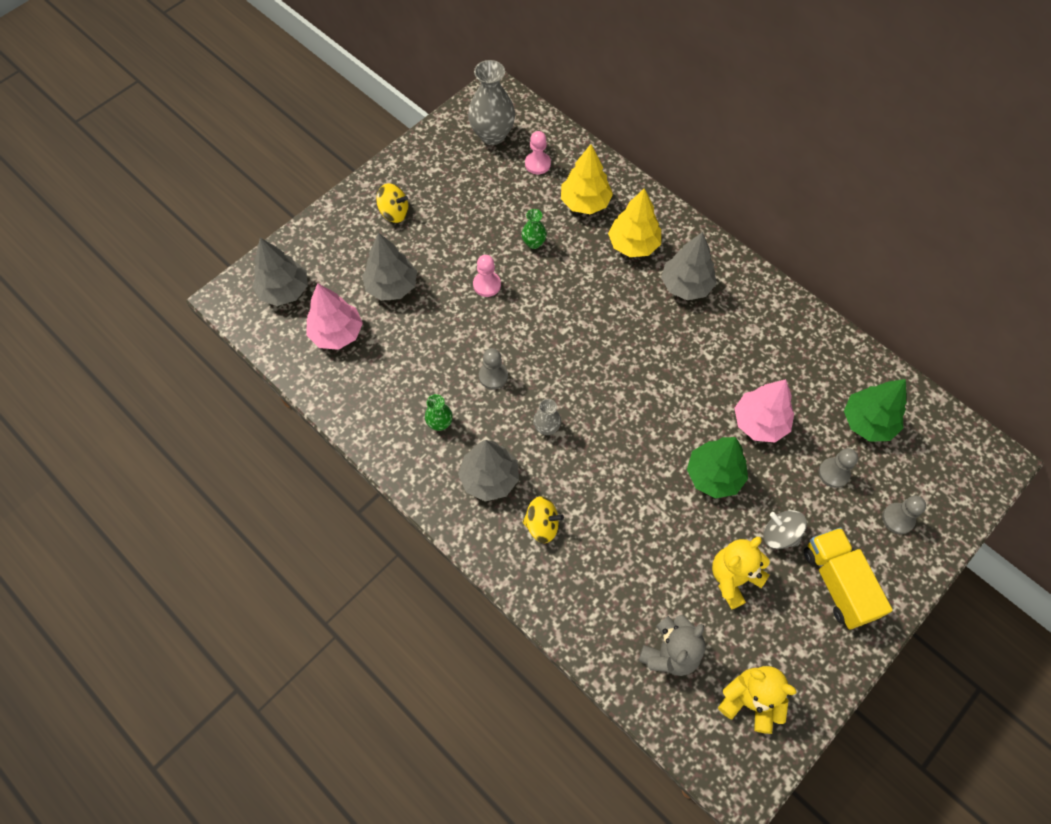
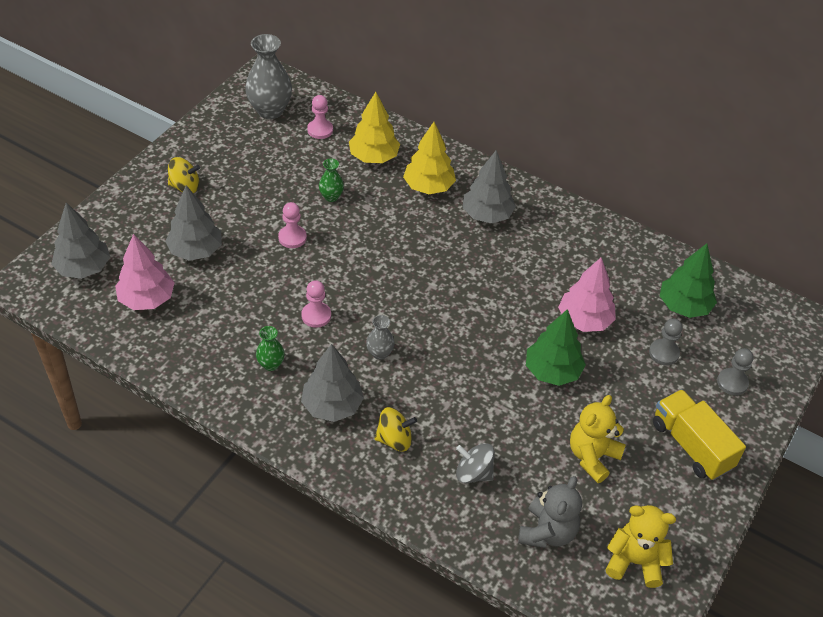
camera: 15 degrees left, 15 degrees down
grey pawn [479,348,508,389] -> pink pawn [301,280,331,328]
grey spinning top [764,510,807,549] -> grey spinning top moved to [456,443,495,483]

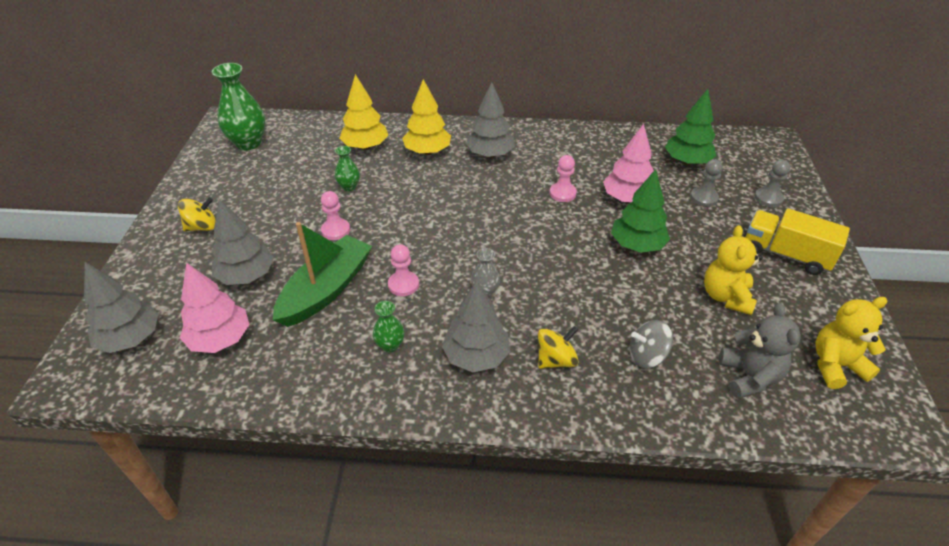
camera: 25 degrees left, 5 degrees down
grey vase [245,34,292,119] -> green vase [212,63,265,150]
pink pawn [307,95,333,139] -> pink pawn moved to [550,155,577,202]
none -> green boat [273,222,372,327]

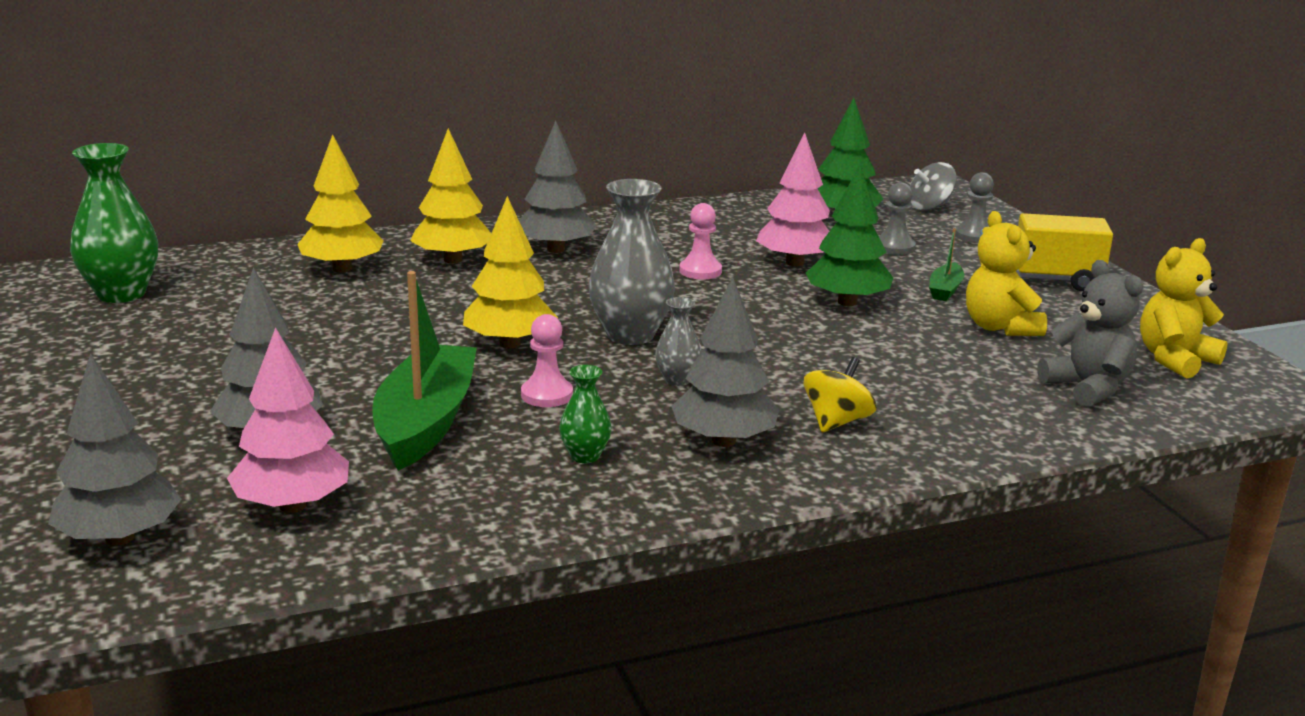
camera: 25 degrees left, 20 degrees down
yellow spinning top [178,197,216,231] -> none
pink pawn [321,191,350,240] -> none
green vase [335,146,360,191] -> none
grey spinning top [630,320,673,368] -> grey spinning top moved to [910,162,957,210]
none -> yellow tree [463,196,558,348]
none -> grey vase [589,179,675,345]
none -> green boat [929,228,964,301]

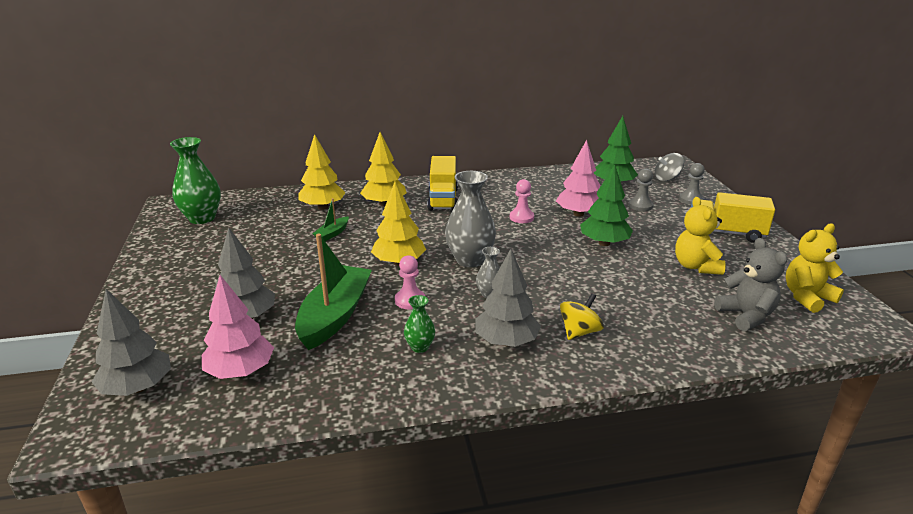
camera: 10 degrees right, 5 degrees up
grey tree [519,121,597,253] -> yellow truck [427,156,458,211]
green boat [929,228,964,301] -> green boat moved to [313,198,349,241]

